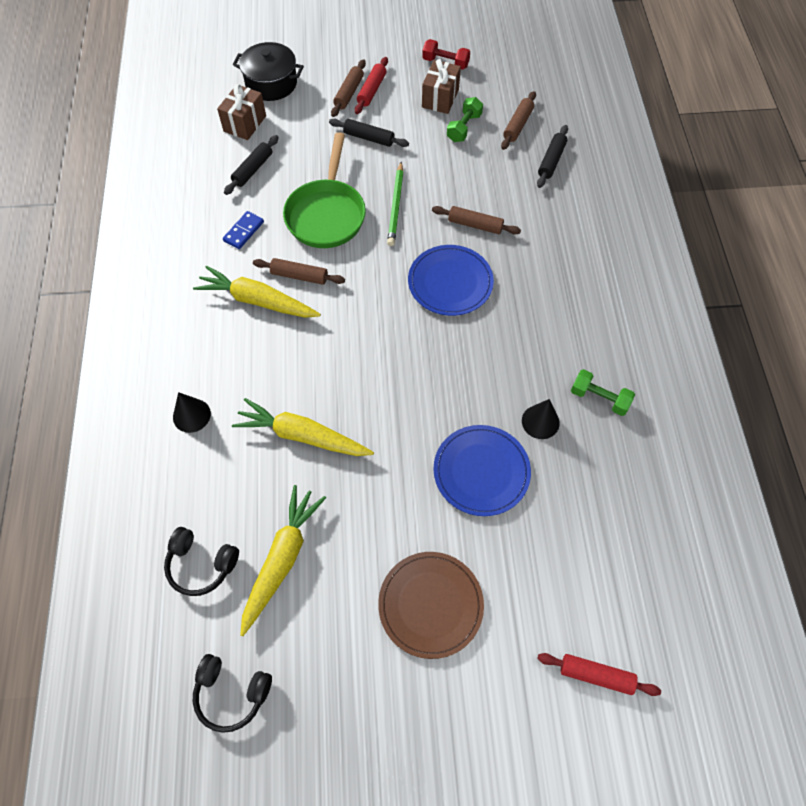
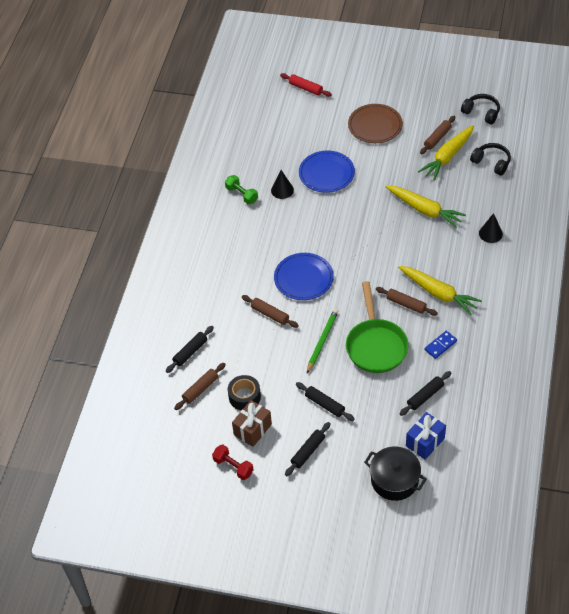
camera: 160 degrees left, 10 degrees down
brown gift [217,84,266,140] -> blue gift [406,412,446,460]
green pan [283,132,366,248] -> green pan turned 150 degrees clockwise [346,281,409,373]
brown rolling pin [331,59,366,117] -> brown rolling pin moved to [420,116,455,155]
red rolling pin [355,57,388,114] -> black rolling pin [285,422,331,476]
green dumbbell [447,97,483,142] -> black tape [228,375,261,410]

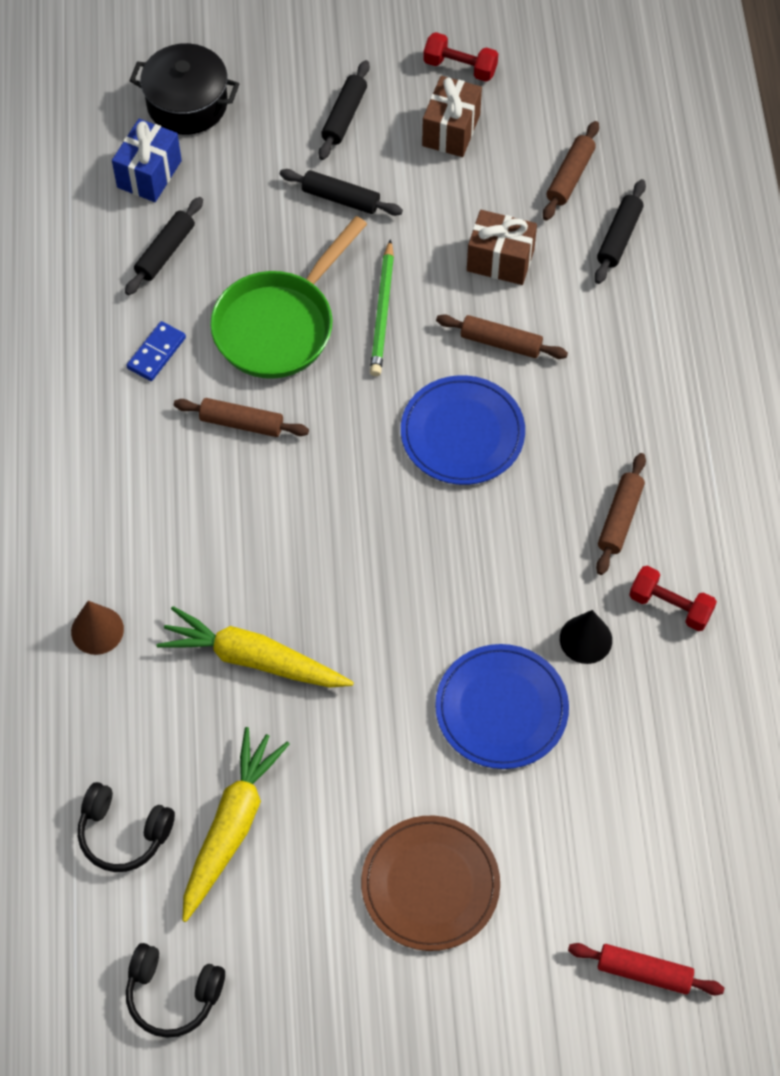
camera: 160 degrees right, 10 degrees up
green dumbbell [225,175,258,204] -> red dumbbell [629,566,717,631]
black tape [228,375,261,410] -> none
green pan [346,281,409,373] -> green pan turned 120 degrees counterclockwise [210,216,367,379]
yellow carrot [398,266,482,315] -> none
brown rolling pin [420,116,455,155] -> brown rolling pin moved to [596,453,646,575]
black cone [479,213,503,243] -> brown cone [71,601,124,655]
none -> brown gift [467,210,537,285]

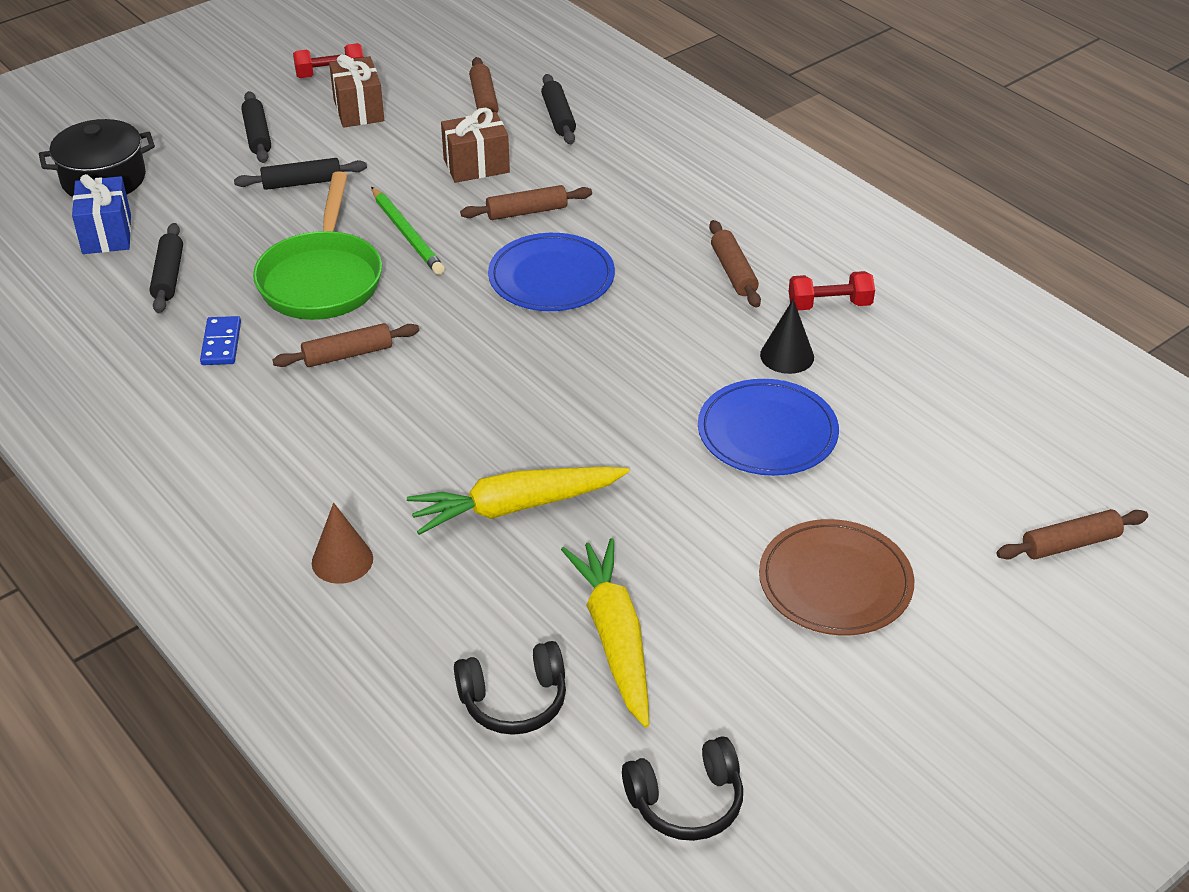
camera: 35 degrees left, 20 degrees down
red rolling pin [568,943,724,995] -> brown rolling pin [997,509,1148,559]

